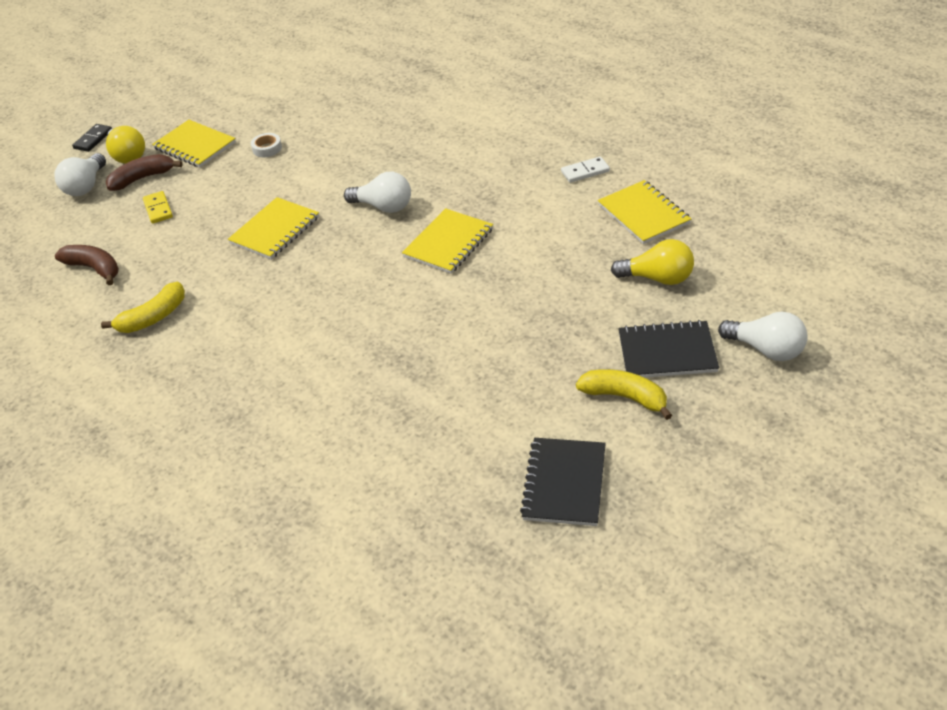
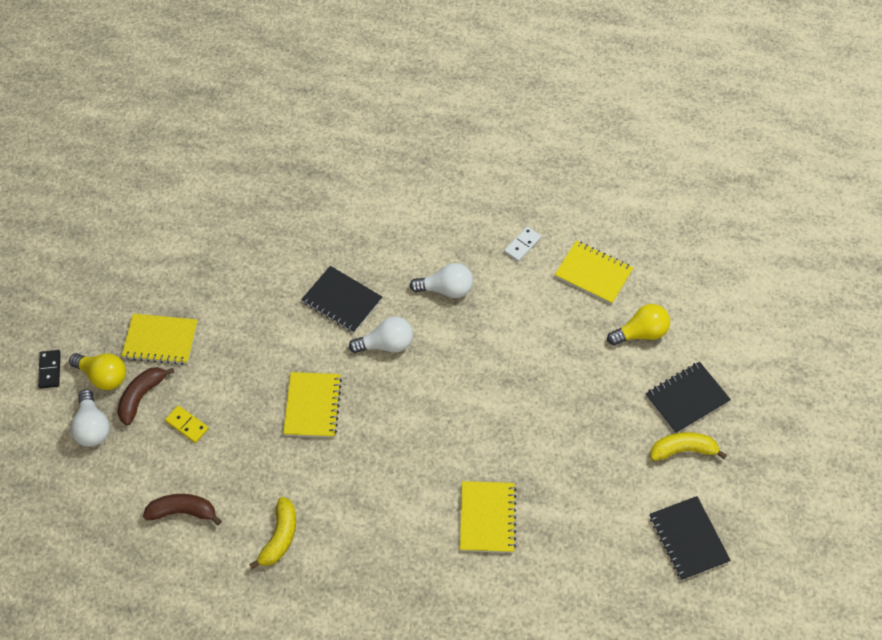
camera: 35 degrees left, 15 degrees up
white tape [251,133,282,157] -> none
yellow notebook [402,208,493,274] -> yellow notebook moved to [460,481,517,553]
white light bulb [718,312,808,361] -> white light bulb moved to [410,263,473,298]
none -> black notebook [301,266,382,333]

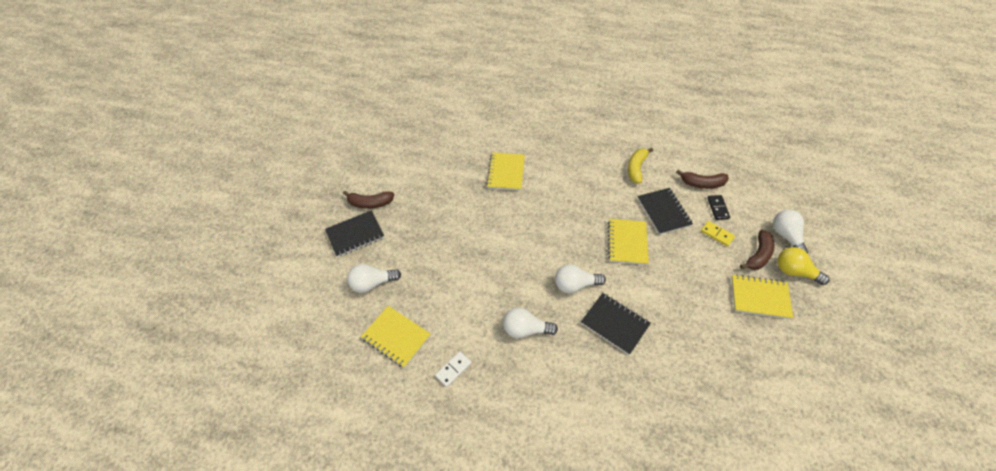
camera: 175 degrees left, 5 degrees down
black domino [38,350,61,389] -> black domino moved to [707,195,730,220]
yellow light bulb [607,304,670,346] -> white light bulb [347,264,401,293]
yellow banana [650,432,727,461] -> brown banana [343,191,394,209]
black notebook [650,496,731,581] -> black notebook moved to [638,188,693,235]

